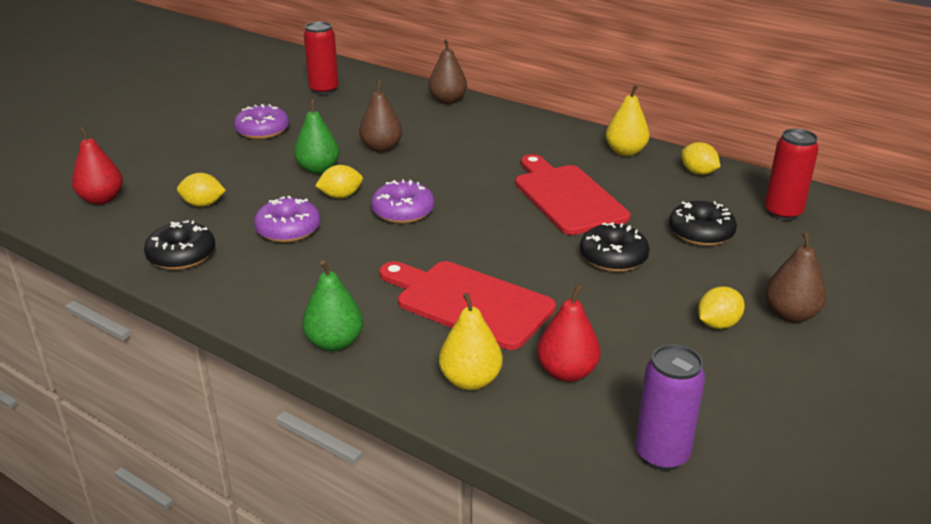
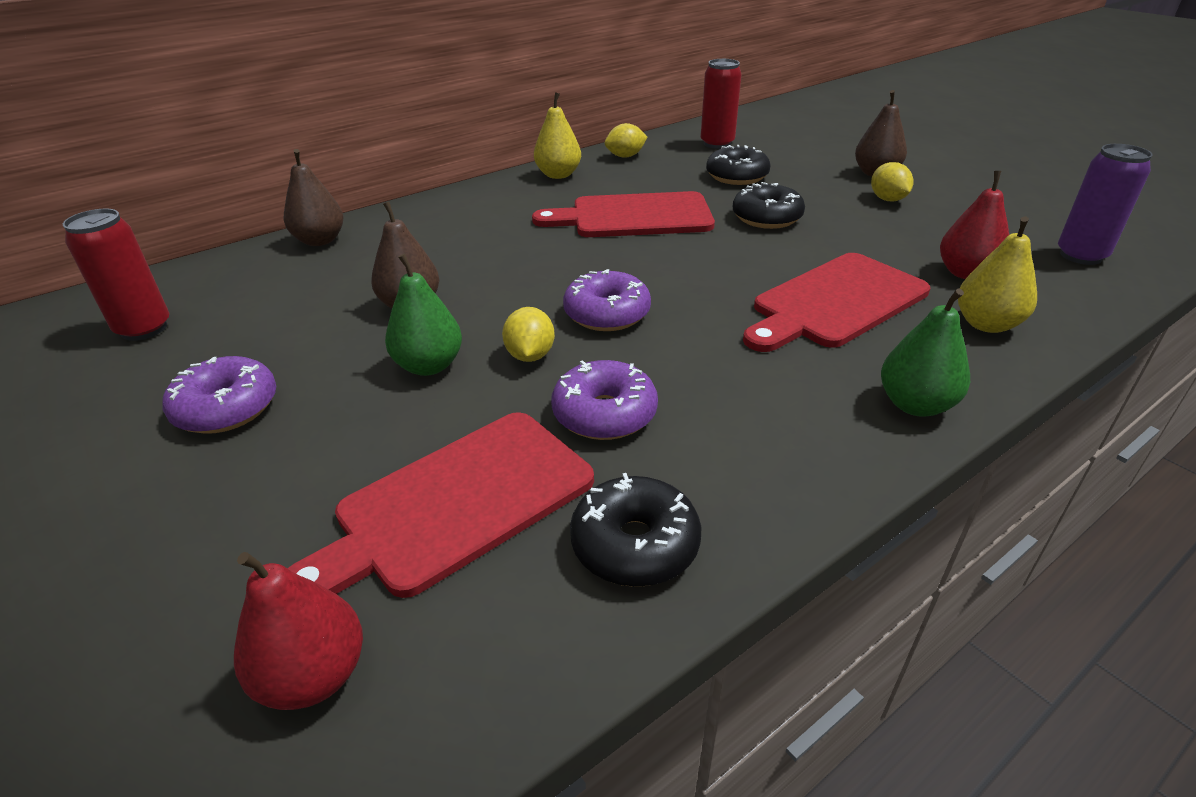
camera: 70 degrees left, 5 degrees up
yellow lemon [177,173,226,207] -> red cutting board [287,412,594,598]

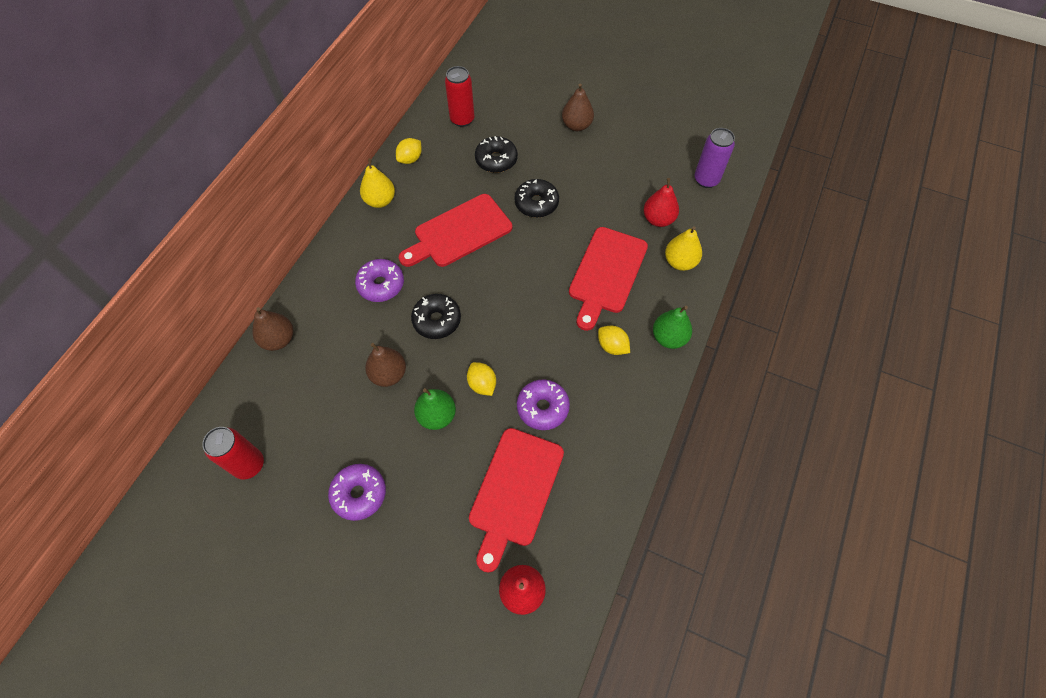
camera: 30 degrees left, 25 degrees up
purple donut [563,269,651,331] -> purple donut moved to [355,259,404,302]
black donut [570,473,701,587] -> black donut moved to [411,294,461,339]
yellow lemon [871,162,913,201] -> yellow lemon moved to [598,326,630,355]

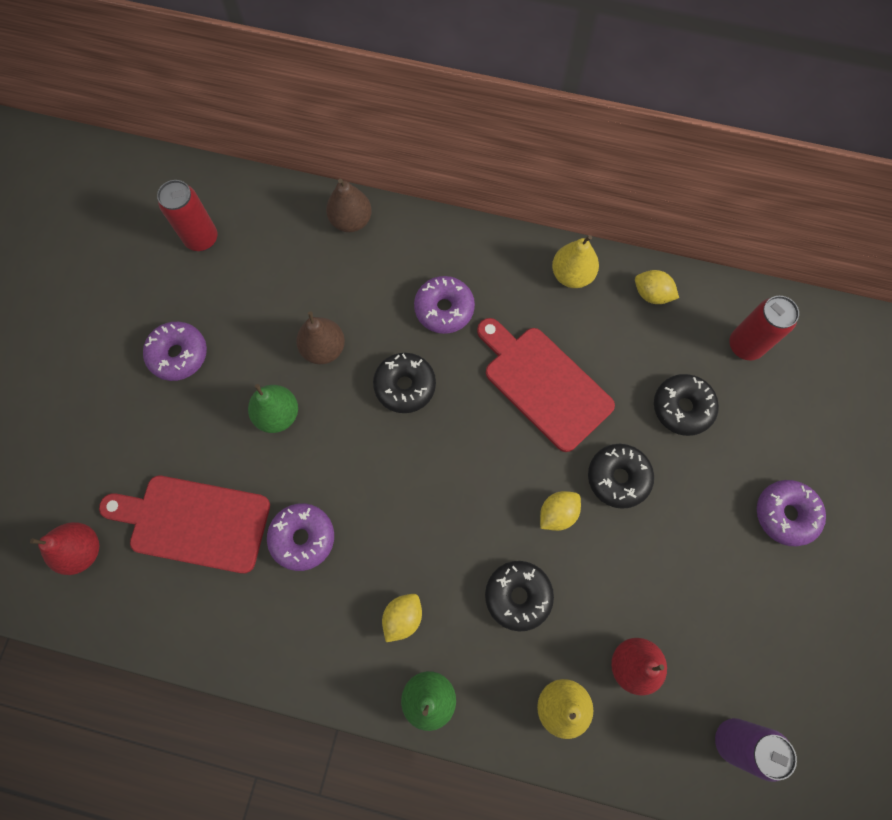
camera: 80 degrees right, 10 degrees up
yellow lemon [467,362,496,396] -> yellow lemon moved to [540,491,581,531]
brown pear [562,83,594,131] -> purple donut [757,480,826,546]
red cutting board [569,227,648,331] -> black donut [485,561,554,631]

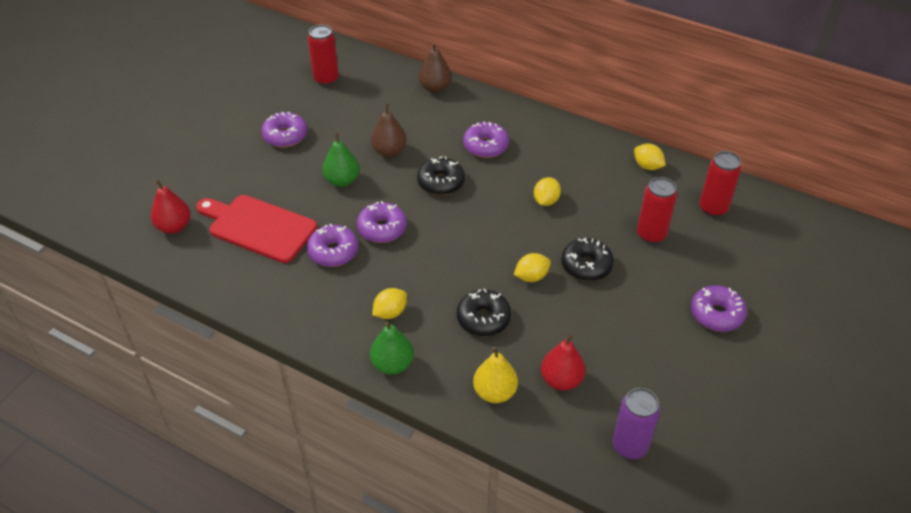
camera: 15 degrees right, 25 degrees down
red cutting board [477,318,615,452] -> yellow lemon [534,177,561,206]
yellow pear [552,235,599,288] -> none
black donut [654,374,719,436] -> red can [637,177,677,244]
none -> purple donut [357,201,407,243]

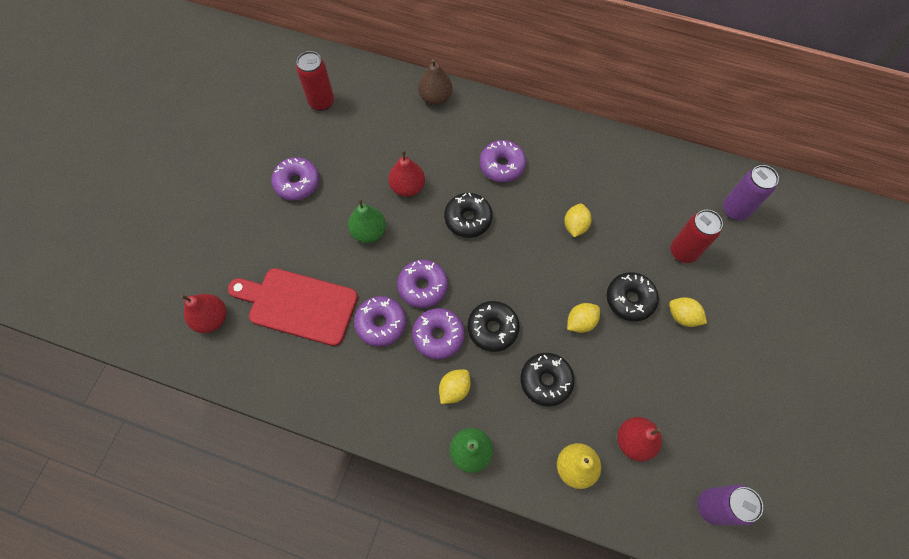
camera: 10 degrees left, 20 degrees up
brown pear [371,103,407,157] -> red pear [389,150,425,197]
yellow lemon [634,144,665,170] -> yellow lemon moved to [669,297,707,327]
purple donut [691,285,747,332] -> purple donut moved to [412,308,465,359]
red can [699,151,741,217] -> purple can [723,165,779,220]
none -> black donut [467,301,520,352]

